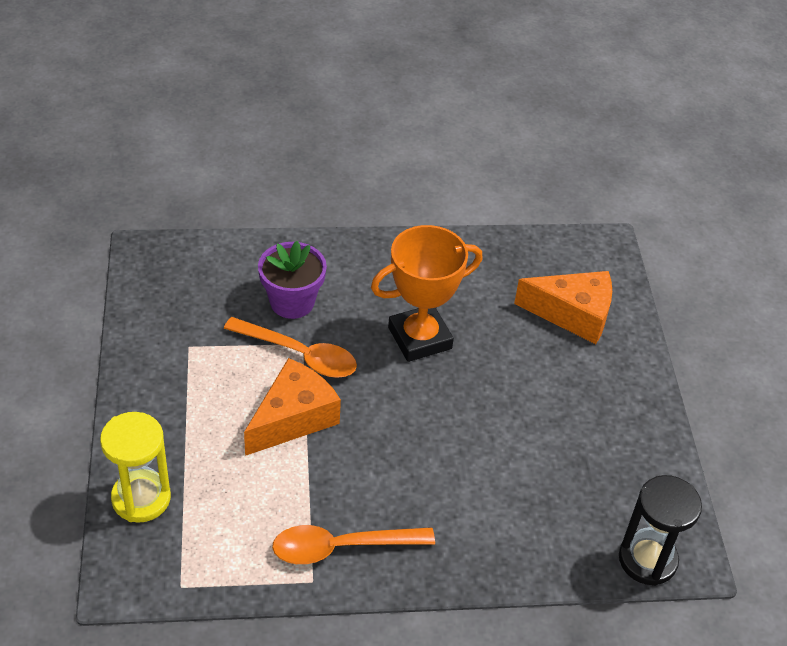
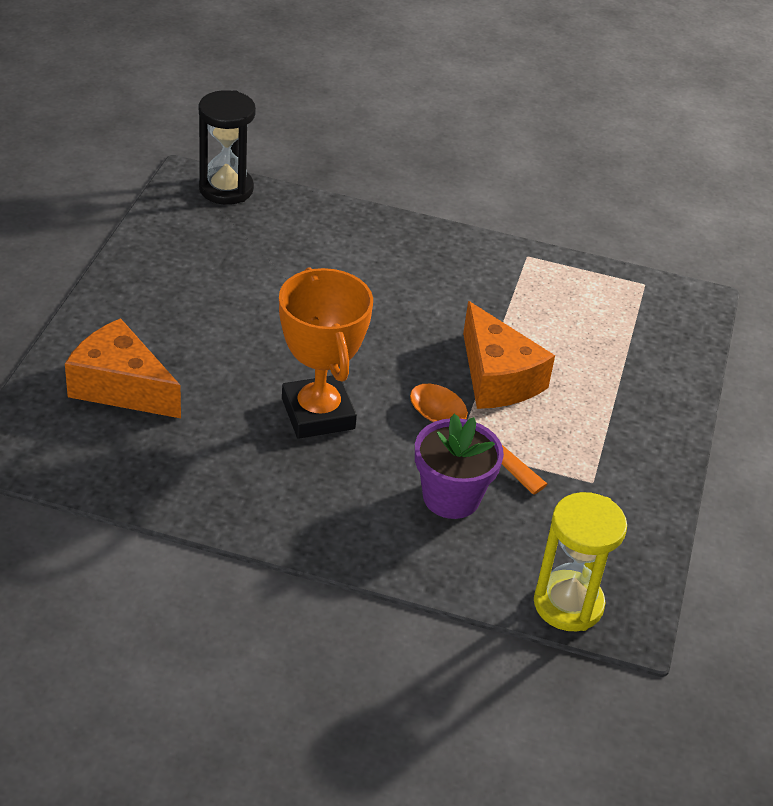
camera: 160 degrees left, 5 degrees down
yellow hourglass [100,412,171,523] -> yellow hourglass moved to [534,492,627,631]
orange cheese [244,358,341,456] -> orange cheese turned 90 degrees counterclockwise [463,301,555,409]
orange spoon [272,525,435,564] -> none
orange trophy [371,225,483,362] -> orange trophy turned 75 degrees clockwise [279,267,373,439]

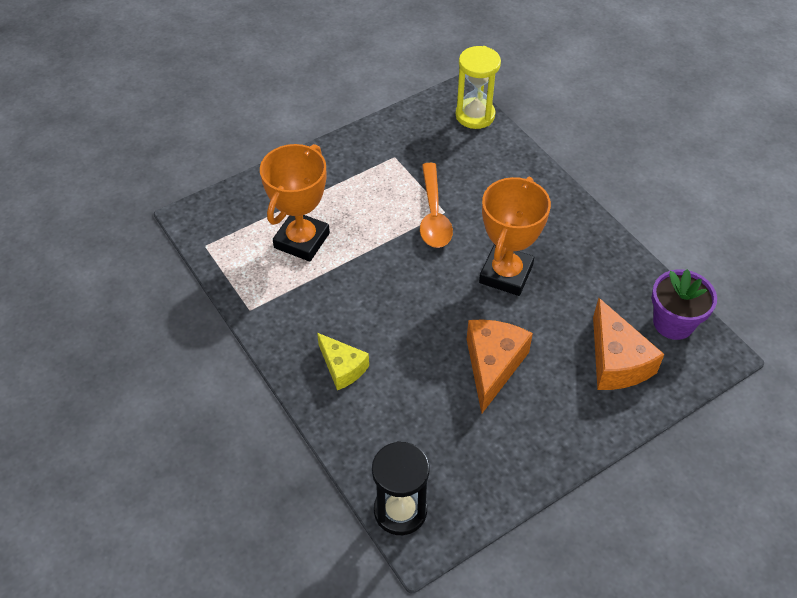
camera: 135 degrees left, 10 degrees up
purple flower pot [415,414,504,519] -> purple flower pot moved to [652,269,717,340]
orange cheese [463,301,555,409] -> orange cheese moved to [467,320,533,413]
none -> orange trophy [260,144,330,262]
none -> yellow cheese [317,333,369,390]

